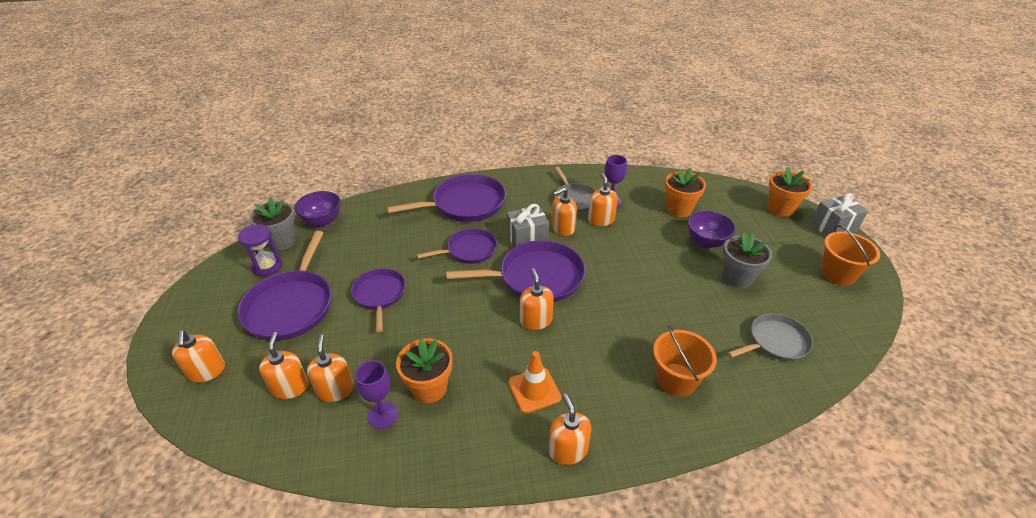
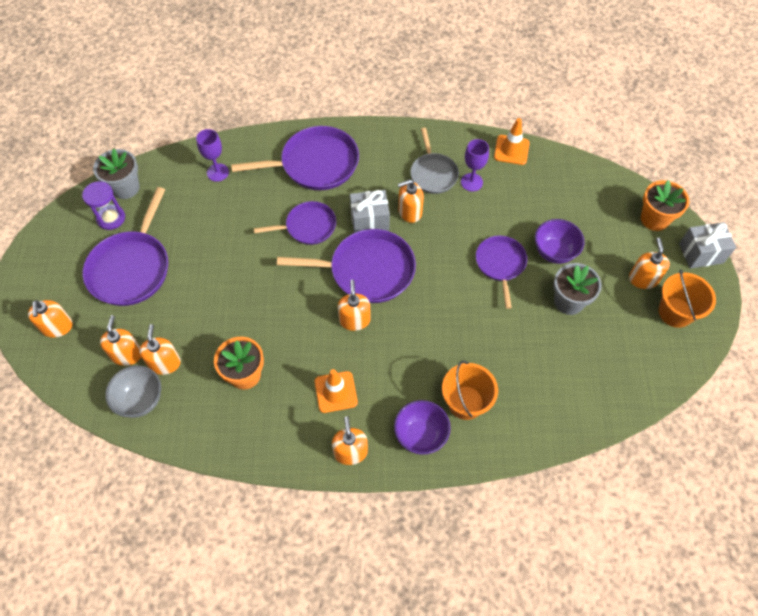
camera: 10 degrees right, 20 degrees up
purple bowl [294,191,341,227] -> purple bowl moved to [394,400,451,455]
purple pan [351,268,406,332] -> purple pan moved to [476,236,527,309]
purple goblet [355,360,398,429] -> purple goblet moved to [196,129,229,182]
orange soap dispenser [588,173,618,226] -> orange soap dispenser moved to [629,238,670,289]
orange flower pot [665,168,706,217] -> none
grey pan [727,313,813,361] -> none
none -> grey bowl [105,366,161,418]
none -> orange traffic cone [494,118,530,165]

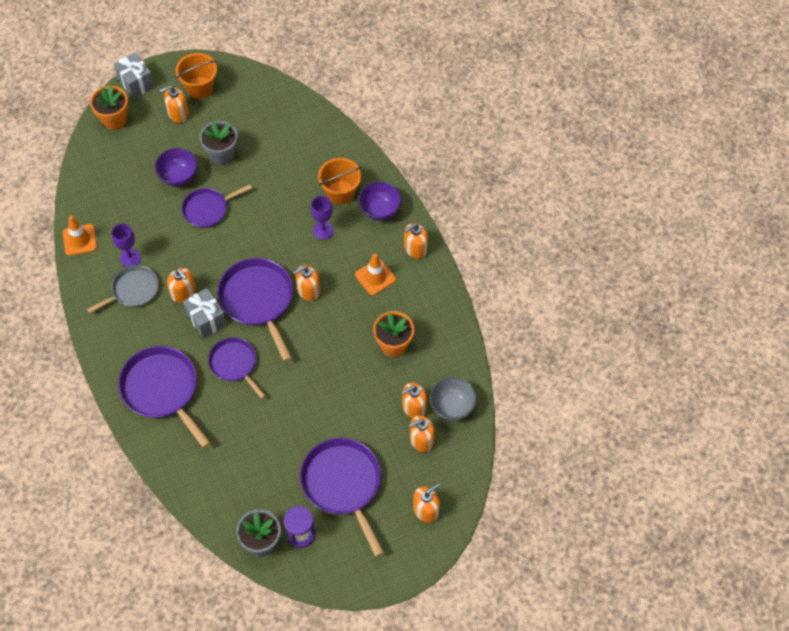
camera: 115 degrees left, 0 degrees up
purple pan [83,187,168,306] -> purple pan turned 105 degrees counterclockwise [300,438,384,557]
purple goblet [196,129,229,182] -> purple goblet moved to [311,196,334,240]

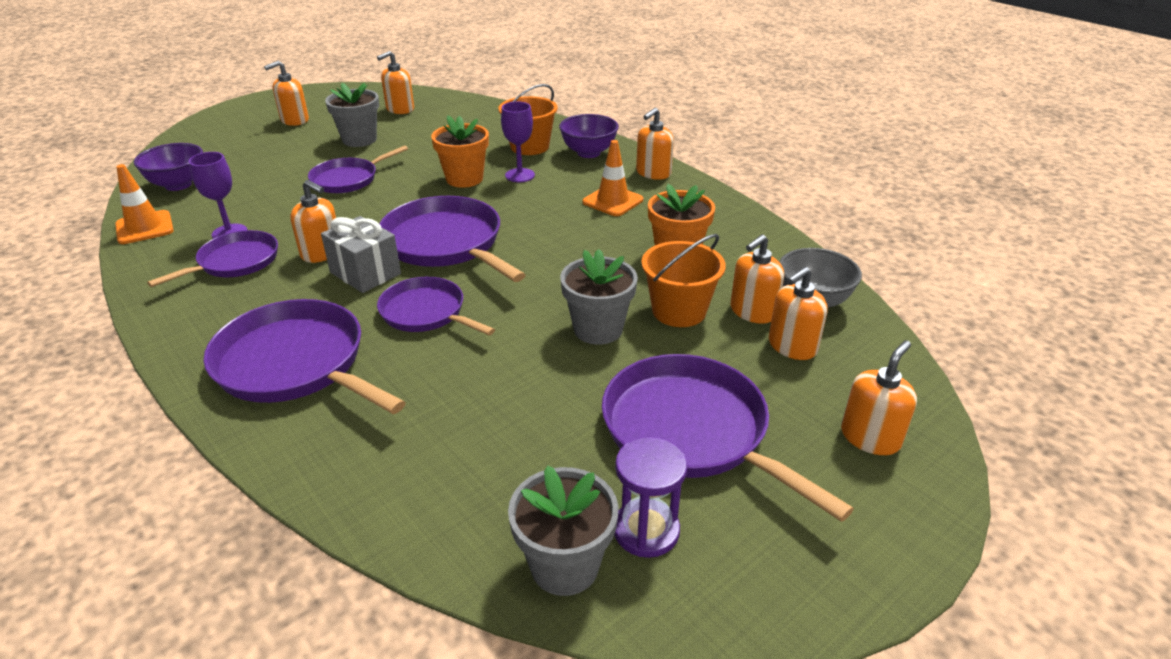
camera: 15 degrees left, 25 degrees down
grey pan [87,265,159,313] -> purple pan [147,230,278,287]
orange flower pot [90,85,128,130] -> orange flower pot moved to [431,115,489,188]
grey gift [114,52,154,99] -> none
purple bowl [155,148,198,187] -> purple bowl moved to [134,143,203,191]
orange bucket [176,53,217,99] -> orange bucket moved to [641,234,726,327]
orange soap dispenser [293,265,320,301] -> orange soap dispenser moved to [377,51,414,114]
none -> grey flower pot [560,249,638,345]

